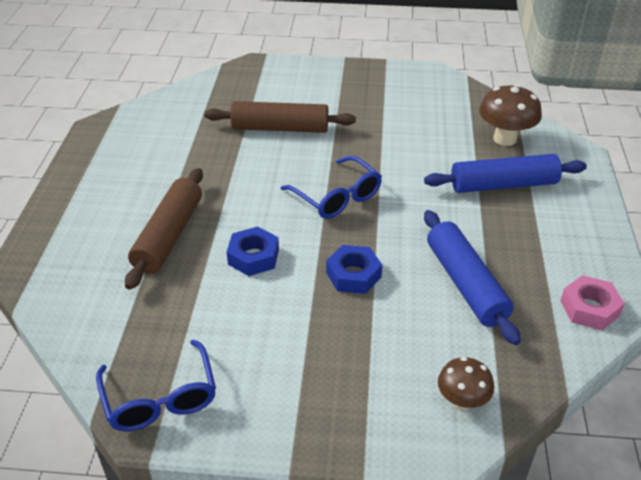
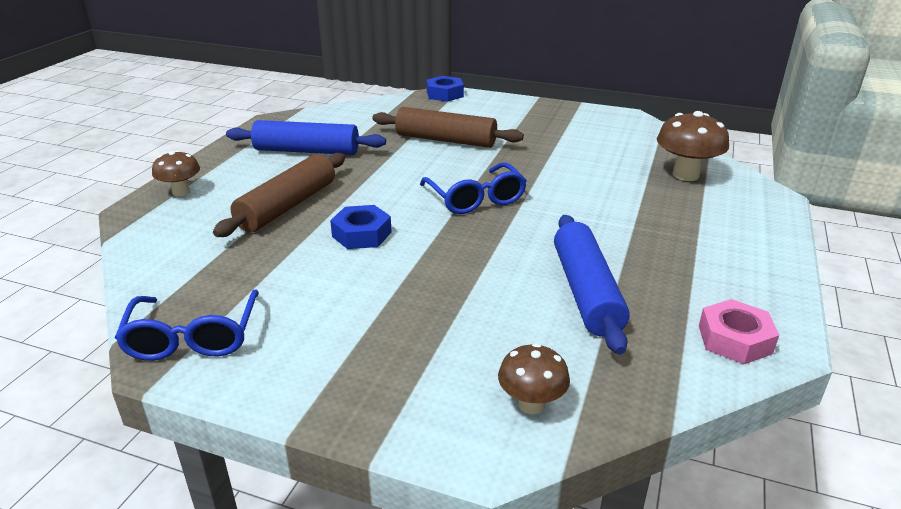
camera: 15 degrees right, 10 degrees down
blue nut [326,245,382,294] -> blue nut moved to [426,76,464,102]
blue rolling pin [424,154,587,193] -> blue rolling pin moved to [226,120,386,155]
none -> brown mushroom [152,151,200,196]

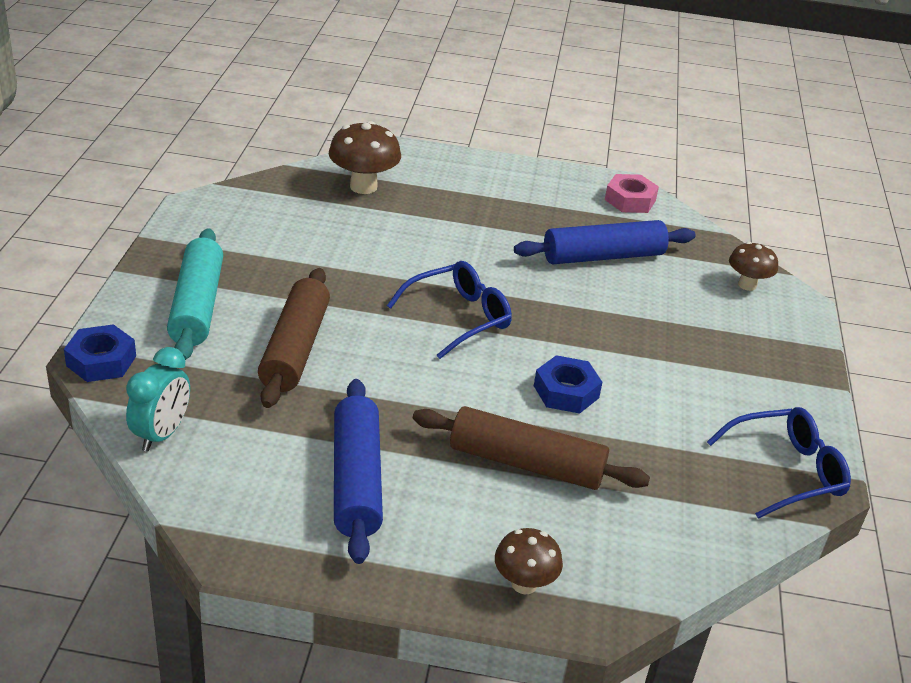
camera: 105 degrees left, 5 degrees up
none -> turquoise clock [126,347,190,452]
none -> turquoise rolling pin [167,228,223,360]

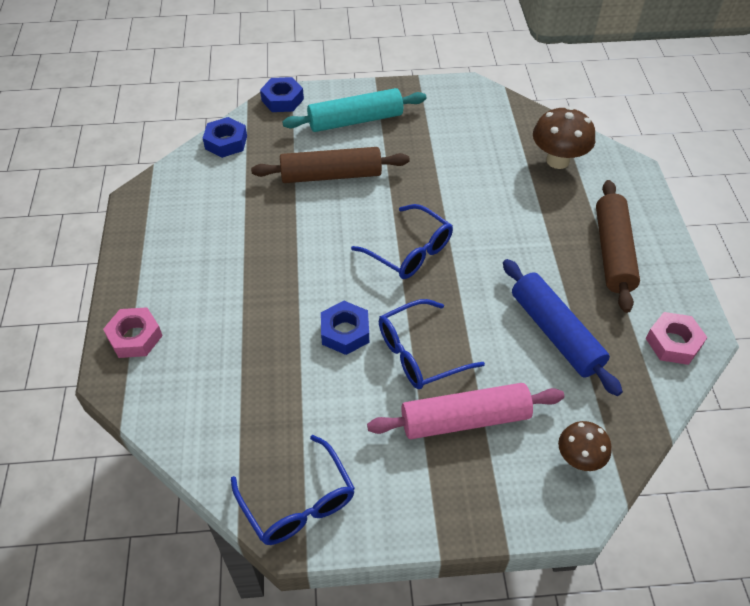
camera: 80 degrees right, 15 degrees up
turquoise clock [126,347,190,452] -> blue nut [203,117,247,158]
blue rolling pin [334,379,383,564] -> none
brown rolling pin [413,406,650,490] -> brown rolling pin moved to [596,180,640,313]
brown mushroom [495,528,563,595] -> pink nut [103,307,163,358]
none -> pink rolling pin [367,383,564,439]
none -> blue glasses [379,299,485,389]

